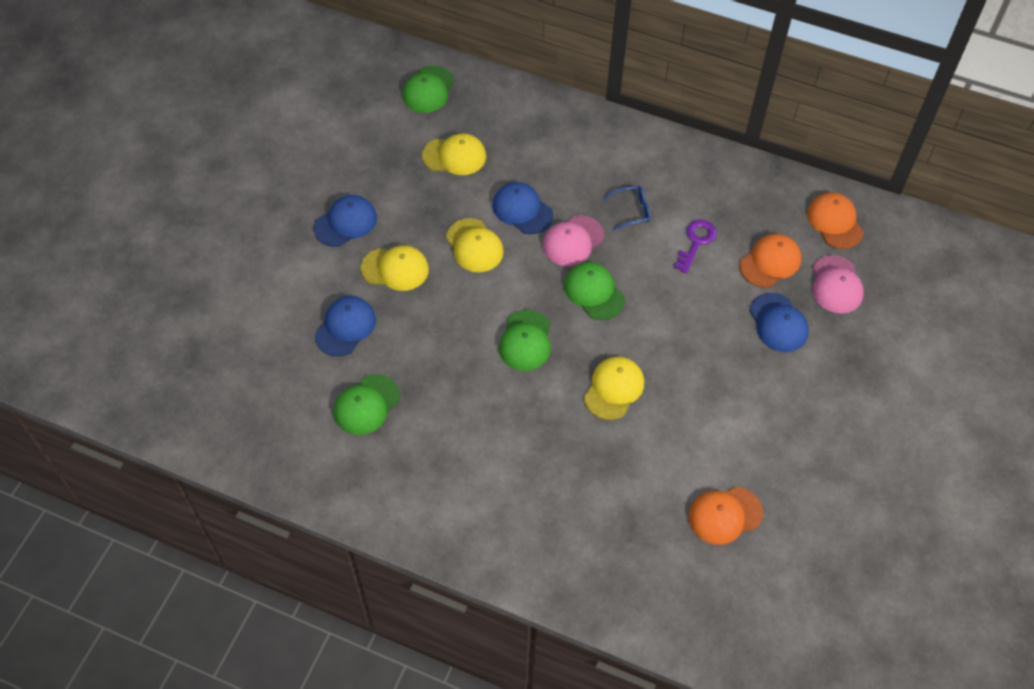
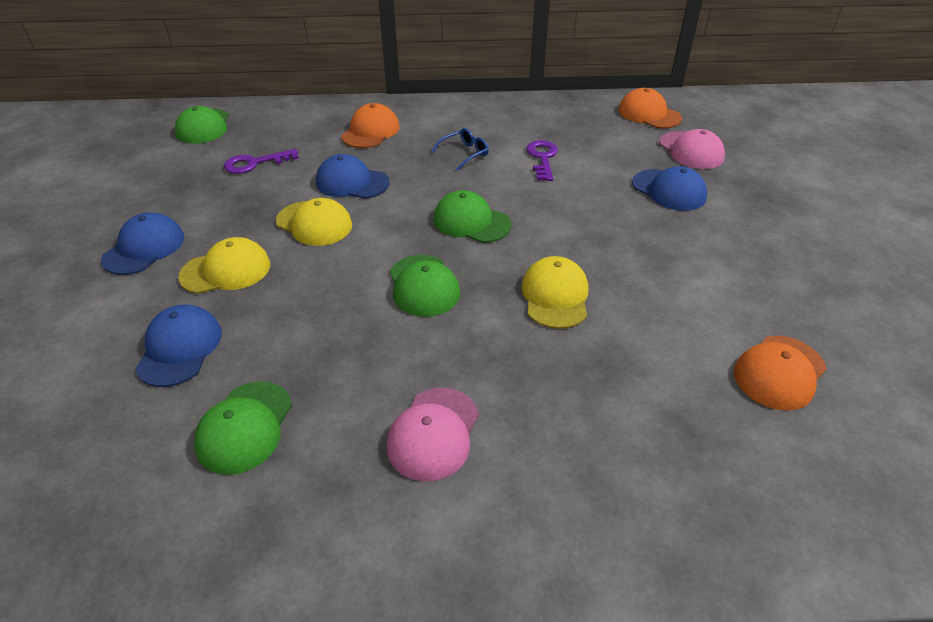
camera: 25 degrees left, 15 degrees down
yellow cap [422,133,486,175] -> purple key [224,149,299,174]
pink cap [543,215,604,266] -> pink cap moved to [386,388,479,481]
orange cap [739,234,801,288] -> orange cap moved to [341,103,400,148]

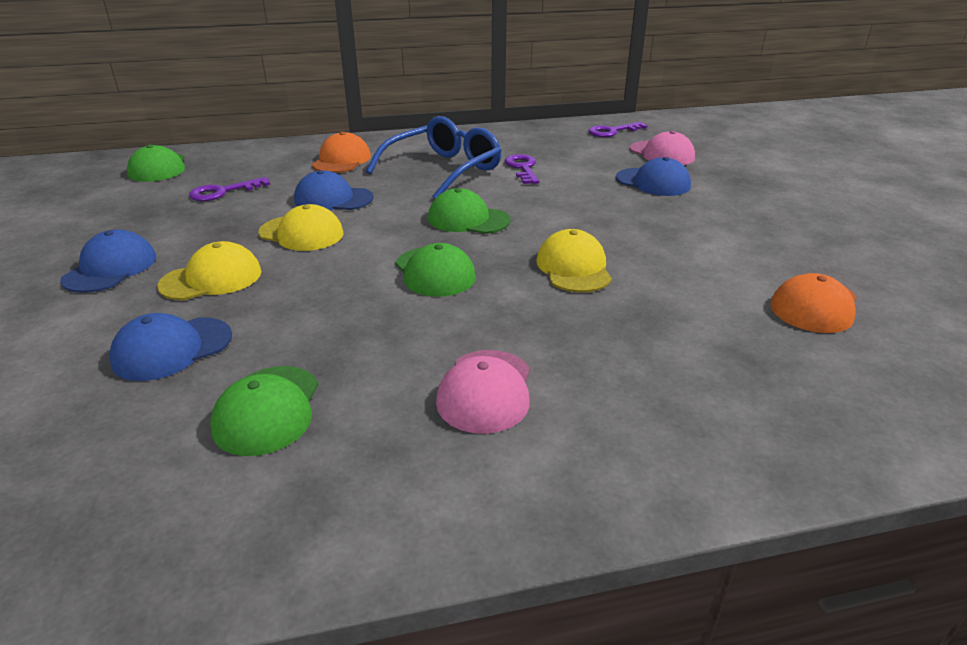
camera: 10 degrees left, 10 degrees down
blue cap [135,304,222,387] -> blue cap turned 120 degrees counterclockwise [109,313,232,381]
blue glasses [431,128,489,171] -> blue glasses [366,116,502,199], size x2.23
orange cap [618,88,682,129] -> purple key [588,122,648,137]

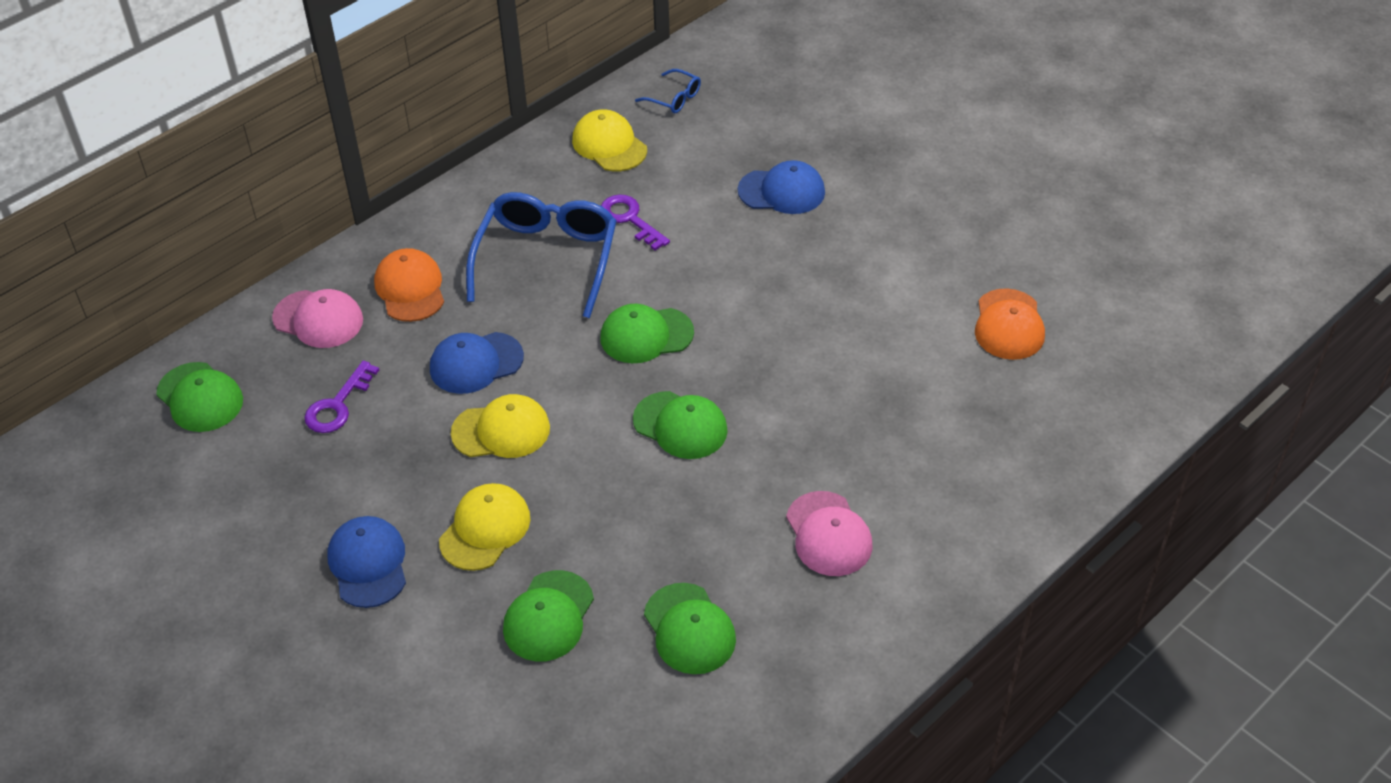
camera: 30 degrees left, 15 degrees up
blue cap [109,313,232,381] -> green cap [503,570,594,661]
yellow cap [536,229,612,292] -> yellow cap moved to [572,109,647,171]
purple key [588,122,648,137] -> blue glasses [635,69,701,113]
pink cap [630,131,695,165] -> pink cap moved to [272,289,363,348]

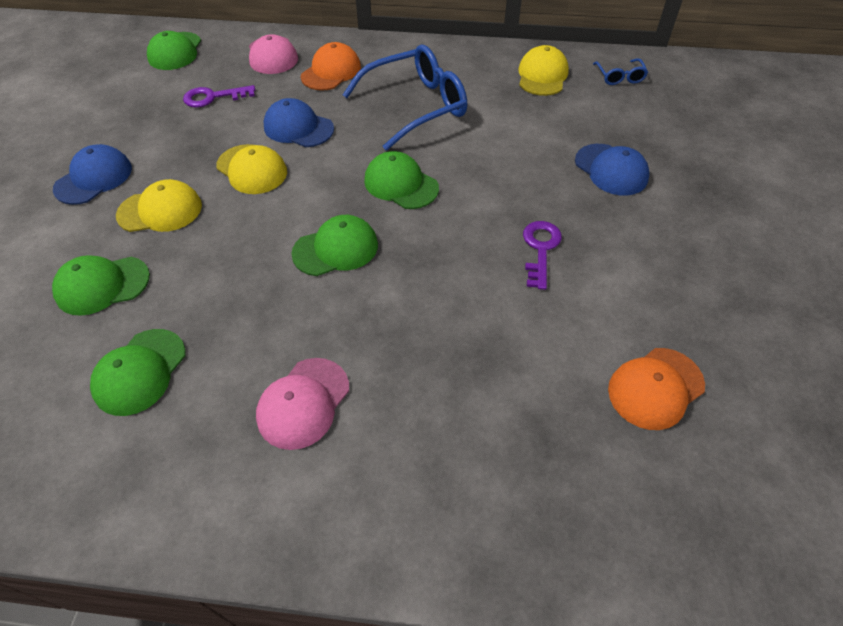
camera: 50 degrees right, 5 degrees up
purple key [601,194,670,250] -> purple key moved to [523,221,562,290]
green cap [633,391,728,459] -> green cap turned 105 degrees counterclockwise [291,215,378,276]

